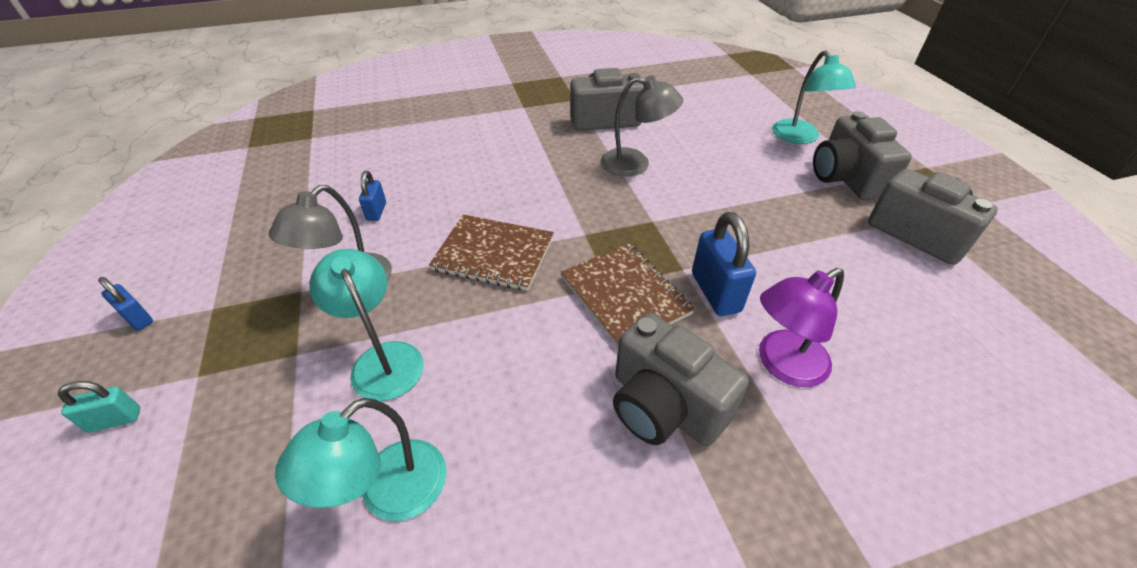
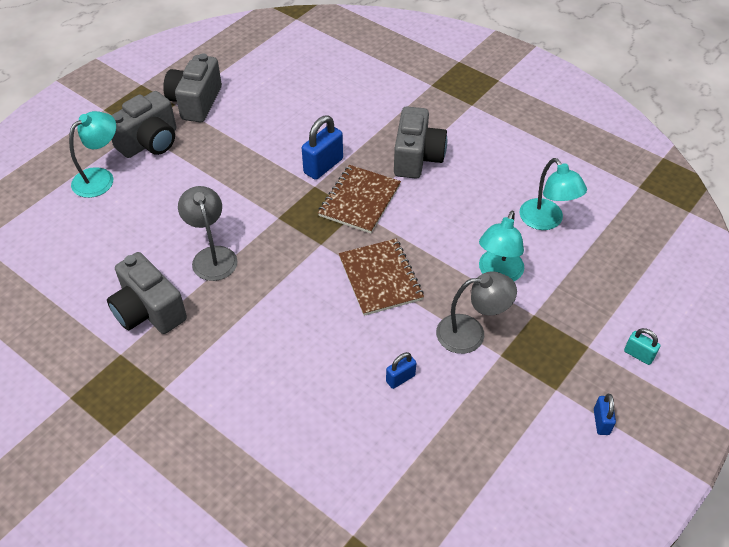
camera: 125 degrees left, 5 degrees up
turquoise lamp [275,398,447,521] -> turquoise lamp turned 60 degrees clockwise [520,158,587,230]
purple lamp [759,268,844,387] -> none

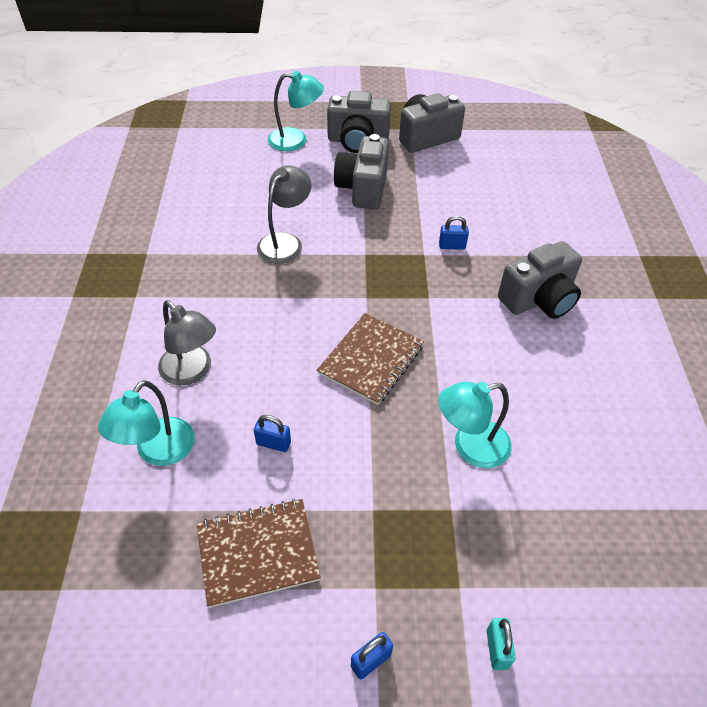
camera: 50 degrees right, 0 degrees up
grey camera [107,252,187,334] -> grey camera moved to [334,134,389,209]
blue padlock [302,116,343,180] -> blue padlock [439,216,469,250], size x0.56
brown notebook [318,165,401,233] -> brown notebook moved to [197,499,321,608]
grey lamp [436,271,517,354] -> grey lamp moved to [158,300,216,385]
turquoise lamp [520,158,587,230] -> turquoise lamp moved to [98,380,195,466]

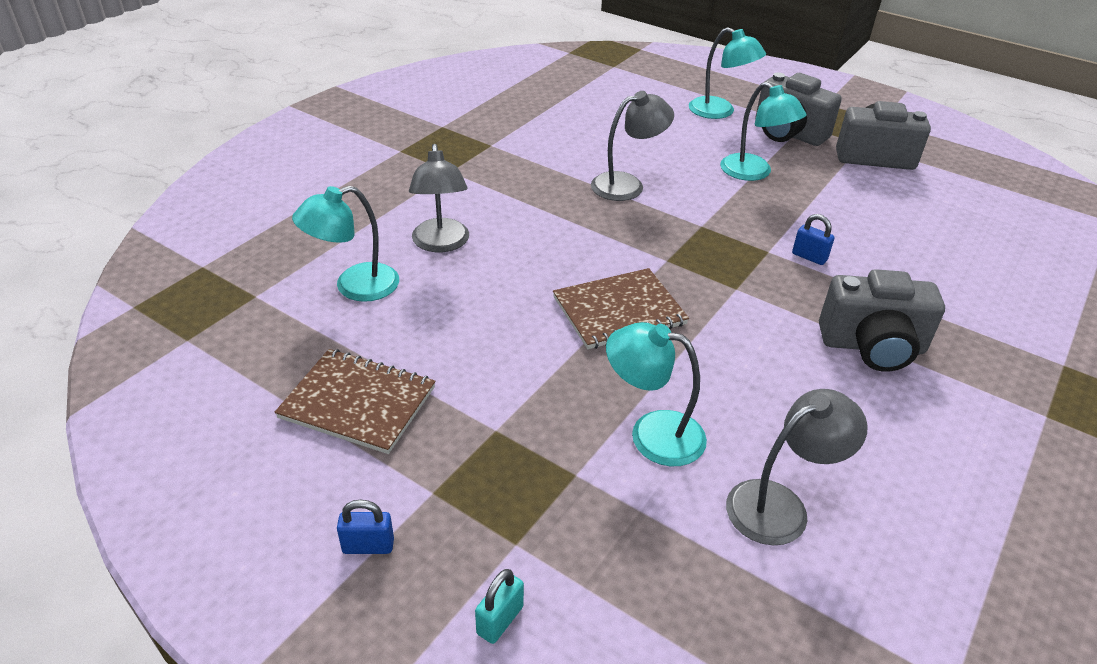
camera: 35 degrees right, 10 degrees down
blue padlock [254,415,291,452] -> none
grey camera [334,134,389,209] -> turquoise lamp [720,82,807,181]
none -> grey lamp [726,389,868,545]

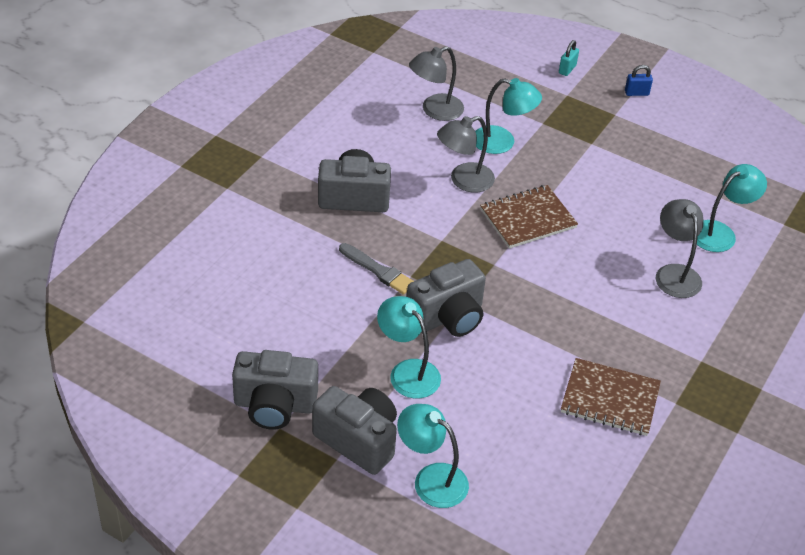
camera: 175 degrees right, 5 degrees up
brown notebook [275,349,435,454] -> brown notebook moved to [561,358,661,436]
grey lamp [591,91,674,201] -> grey lamp moved to [437,116,495,193]
blue padlock [792,214,835,265] -> grey brush [339,243,414,295]
none -> grey camera [407,259,486,337]

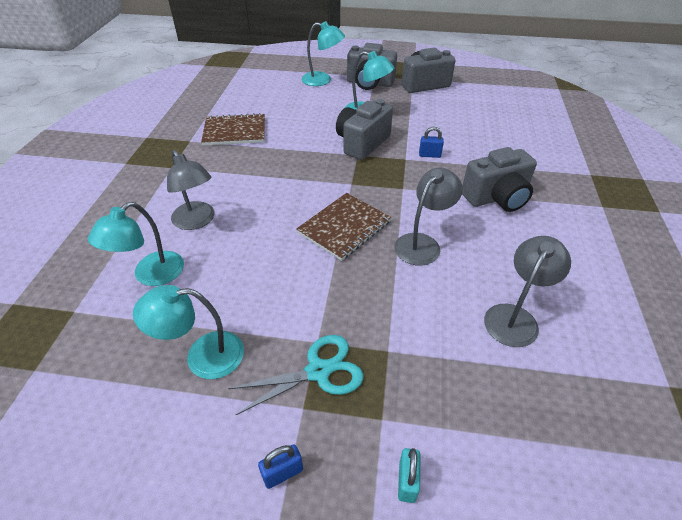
camera: 160 degrees right, 0 degrees up
grey brush [339,243,414,295] -> blue padlock [419,127,444,158]
turquoise lamp [475,78,542,154] -> turquoise lamp moved to [133,285,244,379]
none -> turquoise scissors [228,335,364,415]

